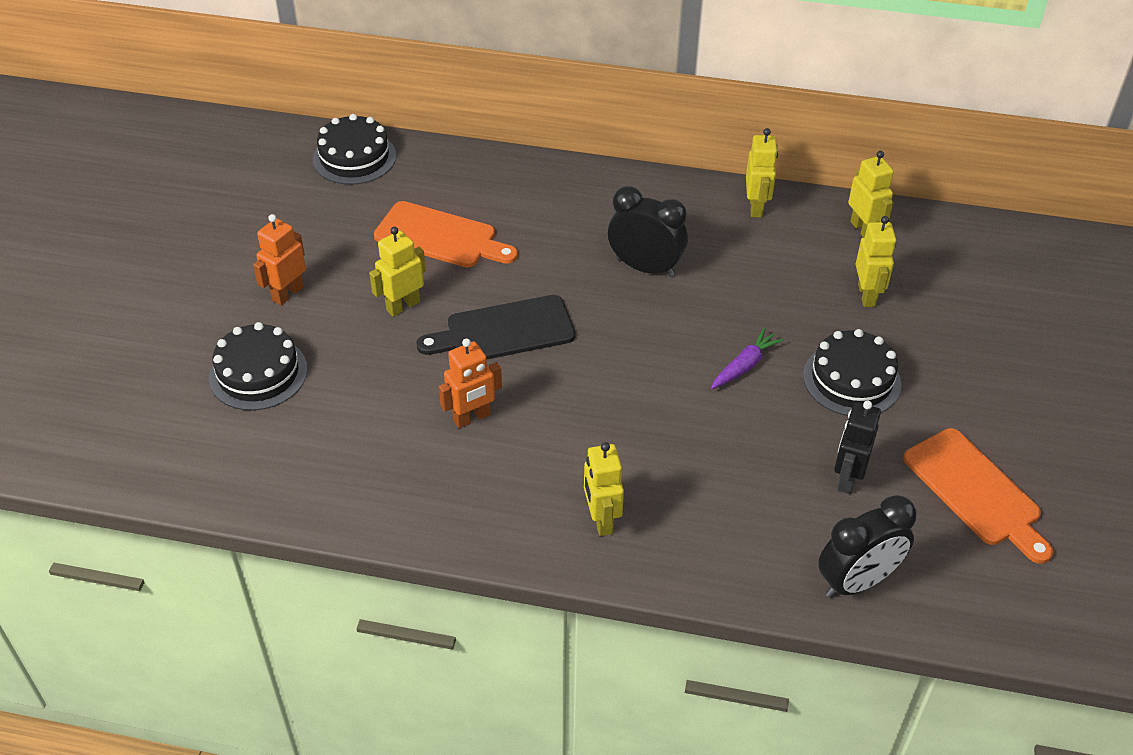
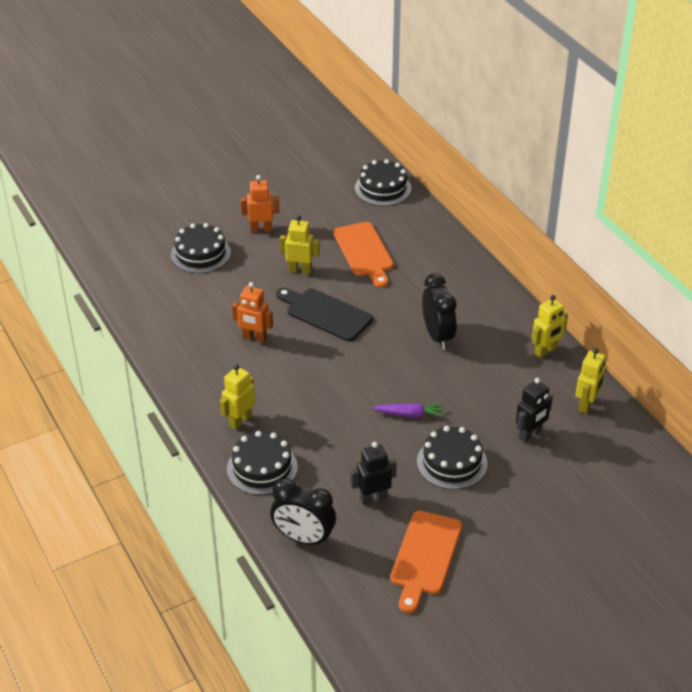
camera: 50 degrees right, 5 degrees down
yellow robot [856,216,896,307] -> black robot [516,378,553,443]
none -> black cake [227,431,298,495]

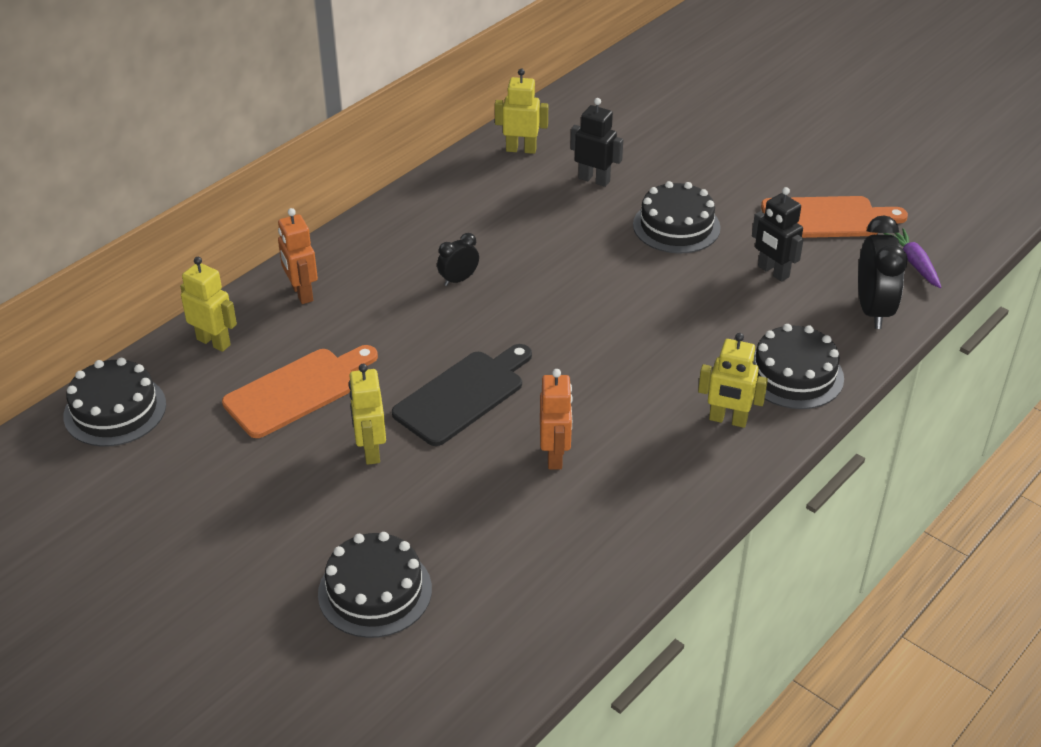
camera: 110 degrees left, 0 degrees up
orange robot [241,175,279,232] -> orange robot moved to [278,208,318,304]
black cutting board [276,288,373,341] -> black cutting board turned 150 degrees counterclockwise [392,344,532,446]
purple carrot [373,403,445,418] -> purple carrot moved to [883,228,941,288]
black clock [422,273,457,349] -> black clock [437,233,479,286], size x0.55
yellow robot [532,295,568,358] -> yellow robot moved to [180,257,237,352]

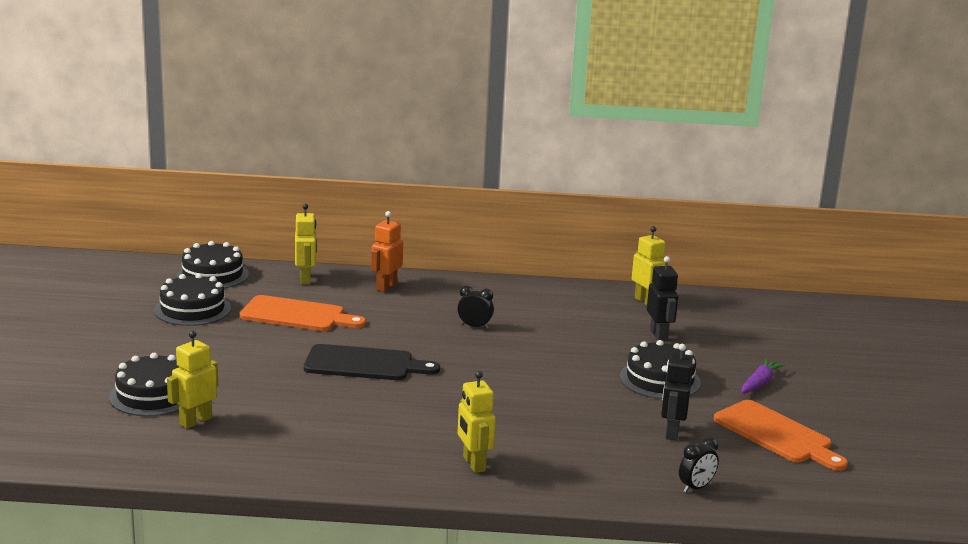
camera: 50 degrees right, 20 degrees down
yellow robot [348,364,386,465] -> yellow robot moved to [167,331,218,429]
orange robot [540,369,573,469] -> none
black cake [753,324,844,409] -> black cake moved to [154,273,231,326]
black clock [858,215,908,329] -> black clock [679,437,719,493], size x0.55
purple carrot [883,228,941,288] -> purple carrot moved to [741,358,785,393]

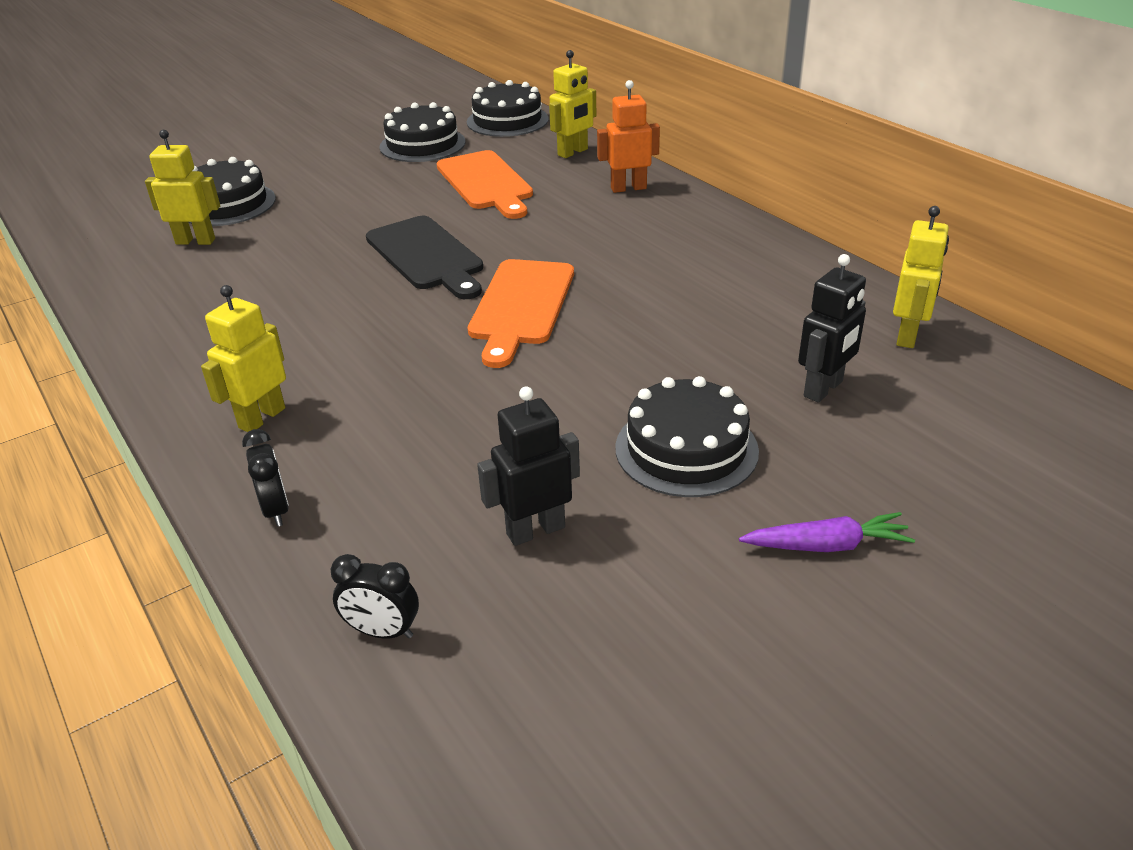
camera: 55 degrees right, 15 degrees up
black clock [457,286,494,329] -> black clock moved to [242,429,289,527]
orange cutting board [714,400,848,471] -> orange cutting board moved to [468,259,574,368]

